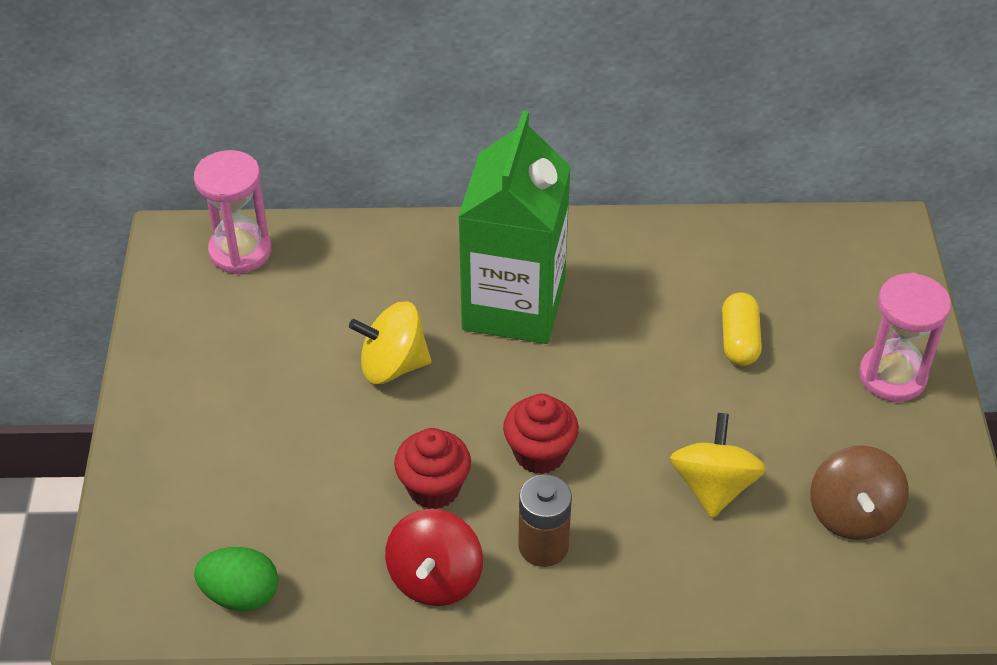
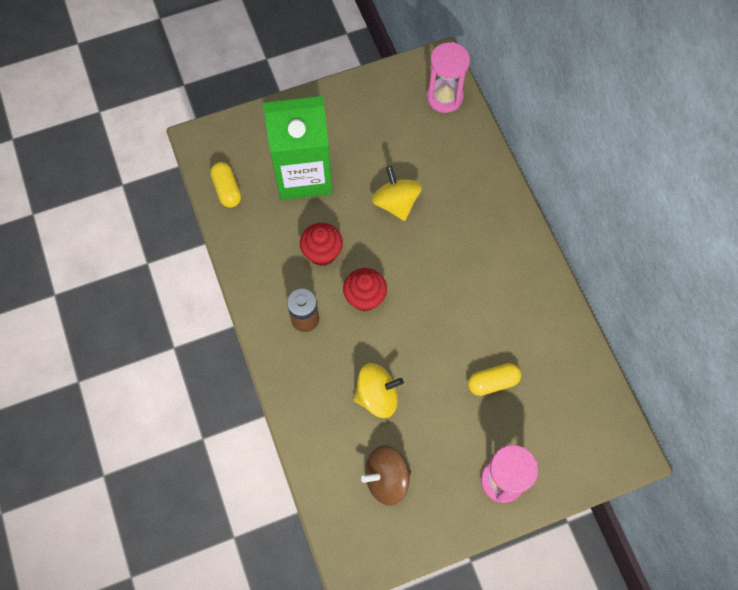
camera: 70 degrees right, 20 degrees up
green egg [194,547,278,611] -> yellow capsule [210,162,241,208]
red spinning top [385,509,483,606] -> none
green carton [458,110,571,344] -> green carton moved to [263,96,333,200]

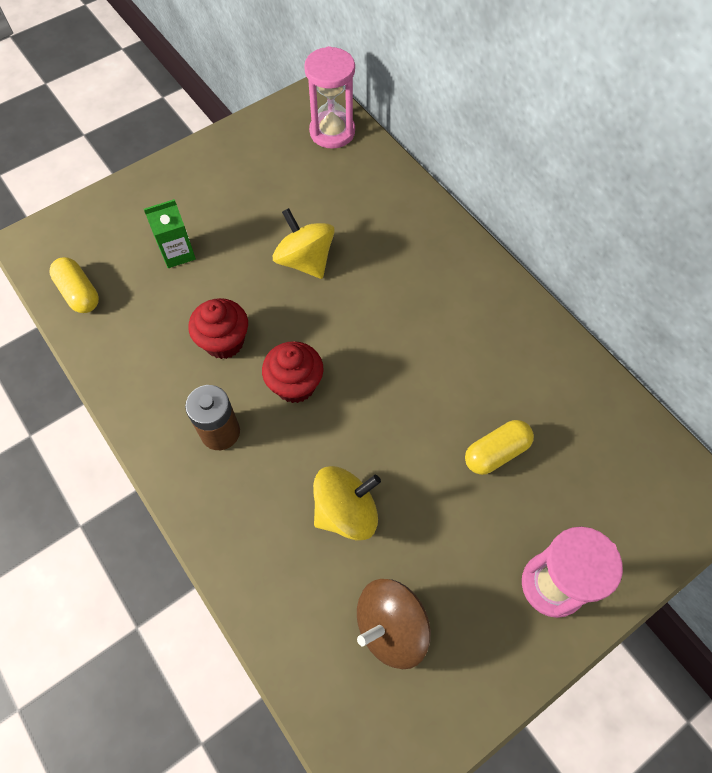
camera: 15 degrees left, 5 degrees down
green carton [263,96,333,200] -> green carton [144,199,196,268], size x0.42

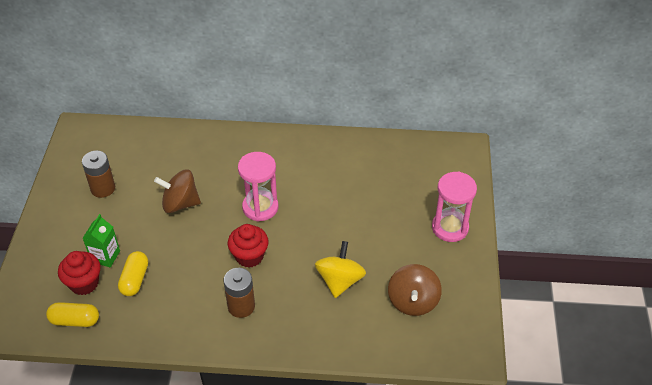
camera: 50 degrees left, 15 degrees down
red cupcake [189,298,248,359] -> red cupcake moved to [58,251,101,295]
yellow spinning top [273,208,335,279] -> brown spinning top [154,170,201,213]
pink hourglass [304,46,355,149] -> pink hourglass moved to [238,152,278,222]
yellow capsule [465,420,534,475] -> yellow capsule moved to [118,251,148,296]
none -> brown battery [82,151,115,198]

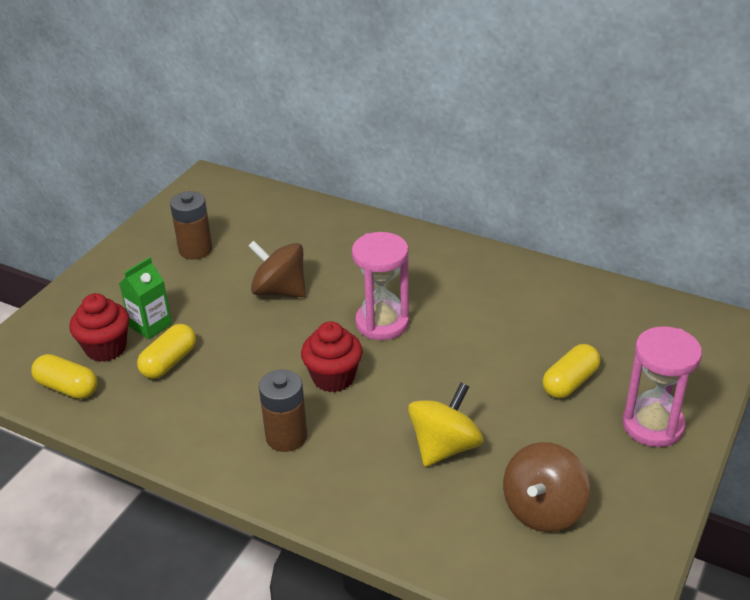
camera: 25 degrees right, 10 degrees down
none -> yellow capsule [543,344,600,399]

